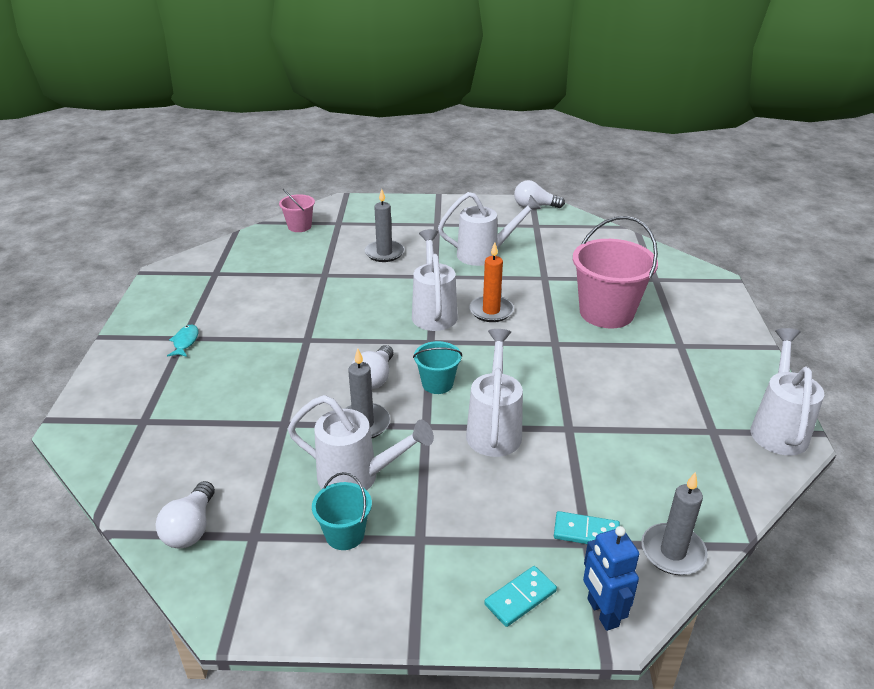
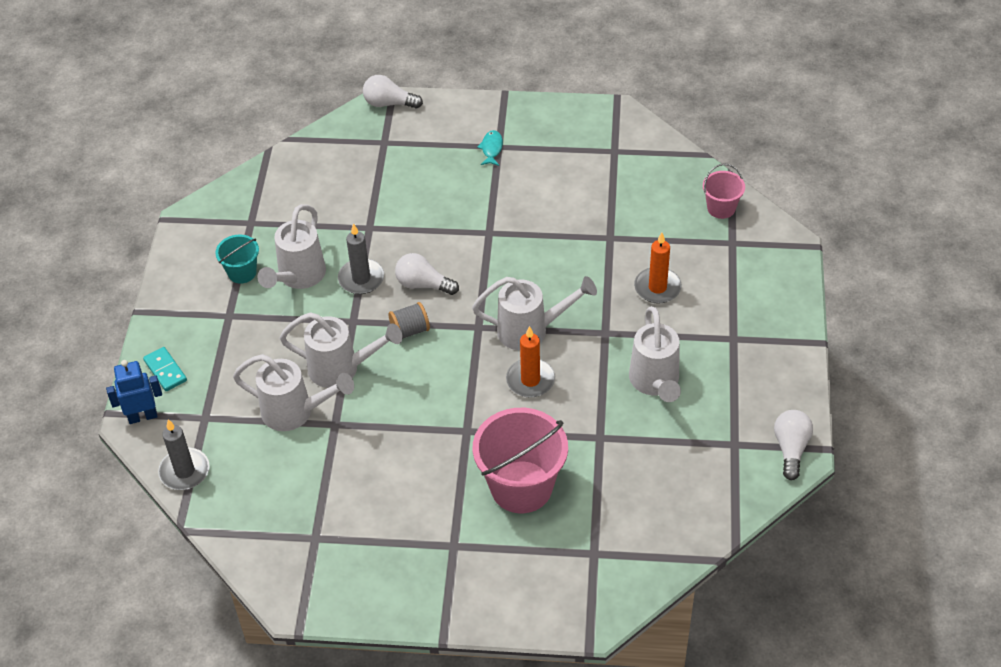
camera: 95 degrees right, 15 degrees up
white light bulb [156,481,215,548] -> white light bulb moved to [363,75,423,109]
turquoise fish [167,324,198,357] -> turquoise fish turned 90 degrees counterclockwise [477,130,503,166]
grey candle [365,189,404,262] -> orange candle [634,233,682,304]
turquoise bucket [413,341,462,394] -> grey spool [389,302,430,339]
turquoise domino [554,511,620,544] -> none
white watering can [750,328,824,456] -> white watering can moved to [233,354,354,431]

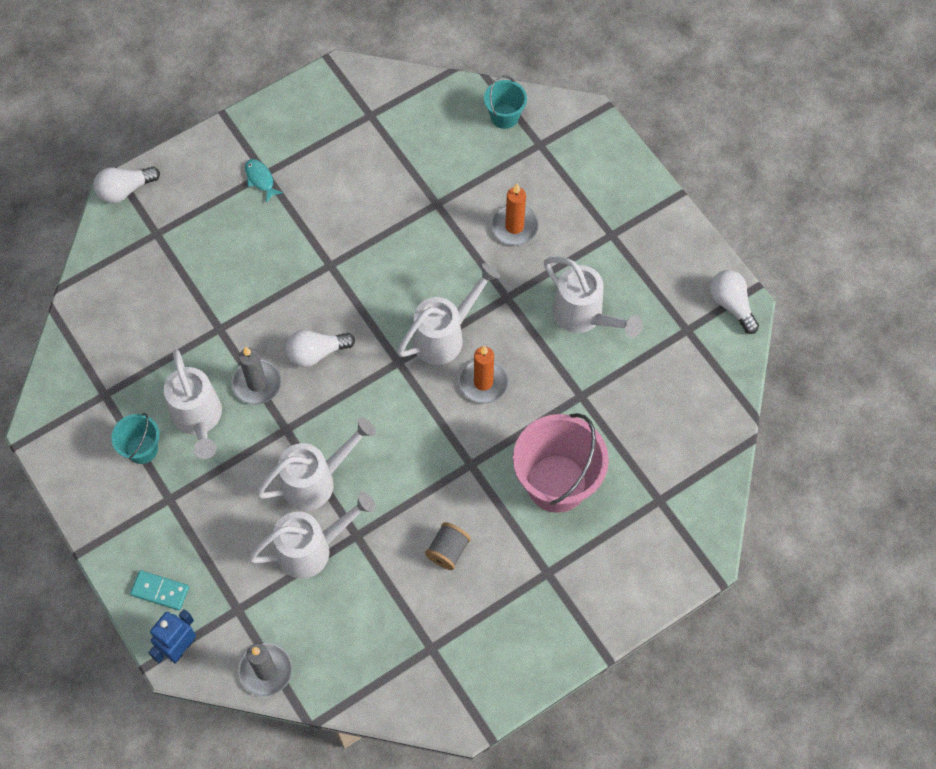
camera: 40 degrees left, 15 degrees up
grey spool [389,302,430,339] -> grey spool moved to [425,522,471,570]
pink bucket [703,163,745,219] -> turquoise bucket [484,75,527,129]

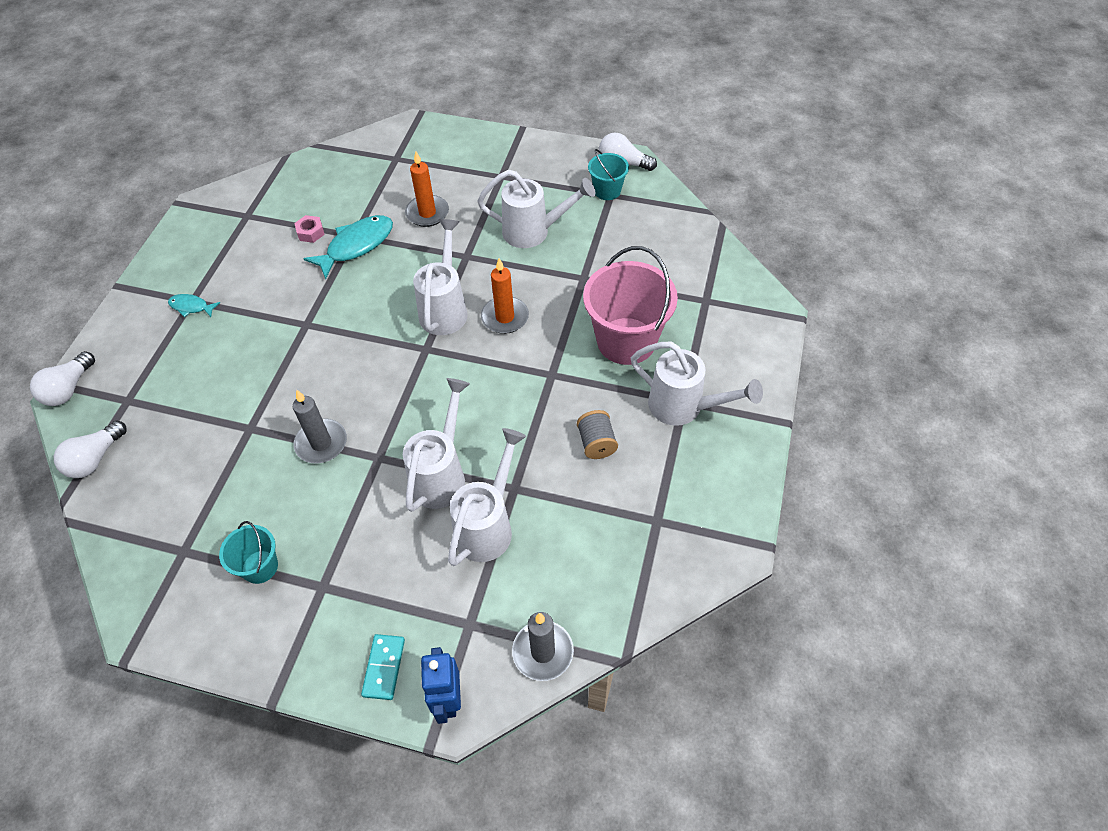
camera: 40 degrees left, 10 degrees down
turquoise domino [130,570,189,610] -> turquoise domino turned 60 degrees counterclockwise [361,634,405,700]
white watering can [164,349,222,459] -> white watering can moved to [631,341,763,426]
white light bulb [286,330,355,367] -> white light bulb moved to [54,421,127,478]
turquoise bucket [484,75,527,129] -> turquoise bucket moved to [588,149,629,200]
none -> pink nut [294,215,325,243]
none -> turquoise fish [303,215,393,279]

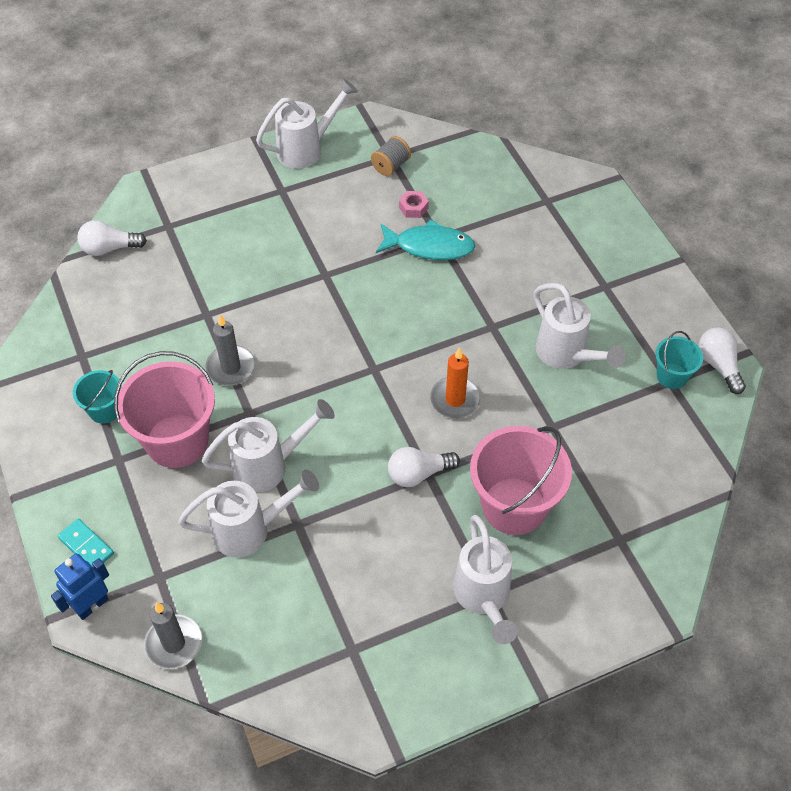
camera: 50 degrees right, 0 degrees up
white light bulb [30,351,95,406] -> white light bulb moved to [388,447,460,487]
turquoise fish [168,294,220,317] -> none
turquoise domino [361,634,405,700] -> turquoise domino turned 75 degrees clockwise [58,518,114,568]
orange candle [405,152,449,227] -> none
white watering can [413,219,468,335] -> white watering can moved to [256,79,358,169]
grey spool [577,410,618,459] -> grey spool moved to [371,136,411,176]
none -> pink bucket [114,351,215,468]

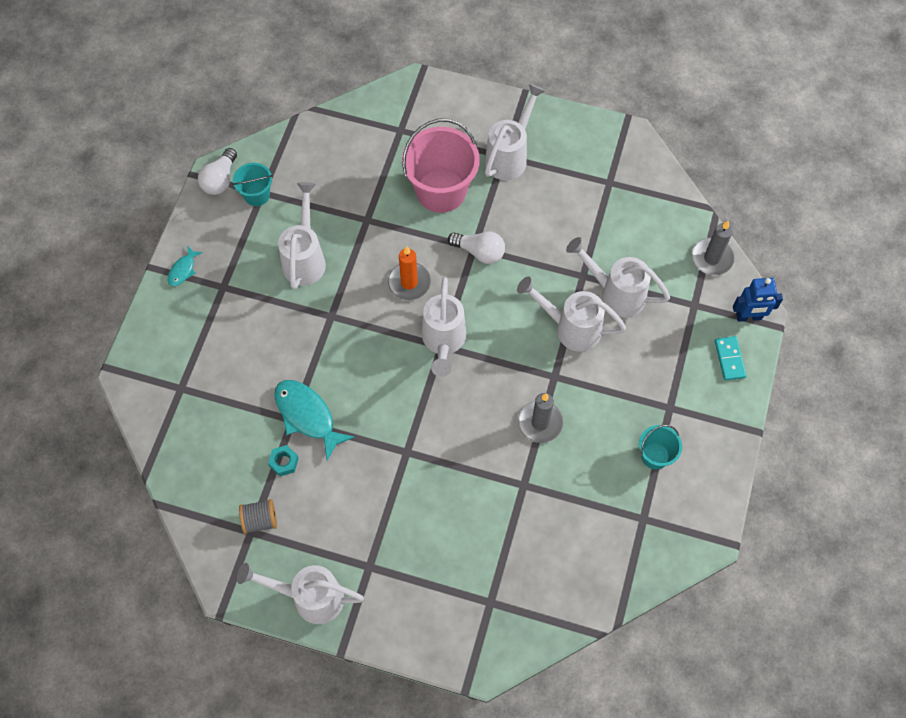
camera: 140 degrees left, 10 degrees up
white light bulb [77,220,147,256] -> none
pink bucket [114,351,215,468] -> none
pink nut [399,191,429,218] -> turquoise nut [268,445,299,476]
none -> turquoise fish [168,246,203,286]
none -> white watering can [422,277,466,377]

